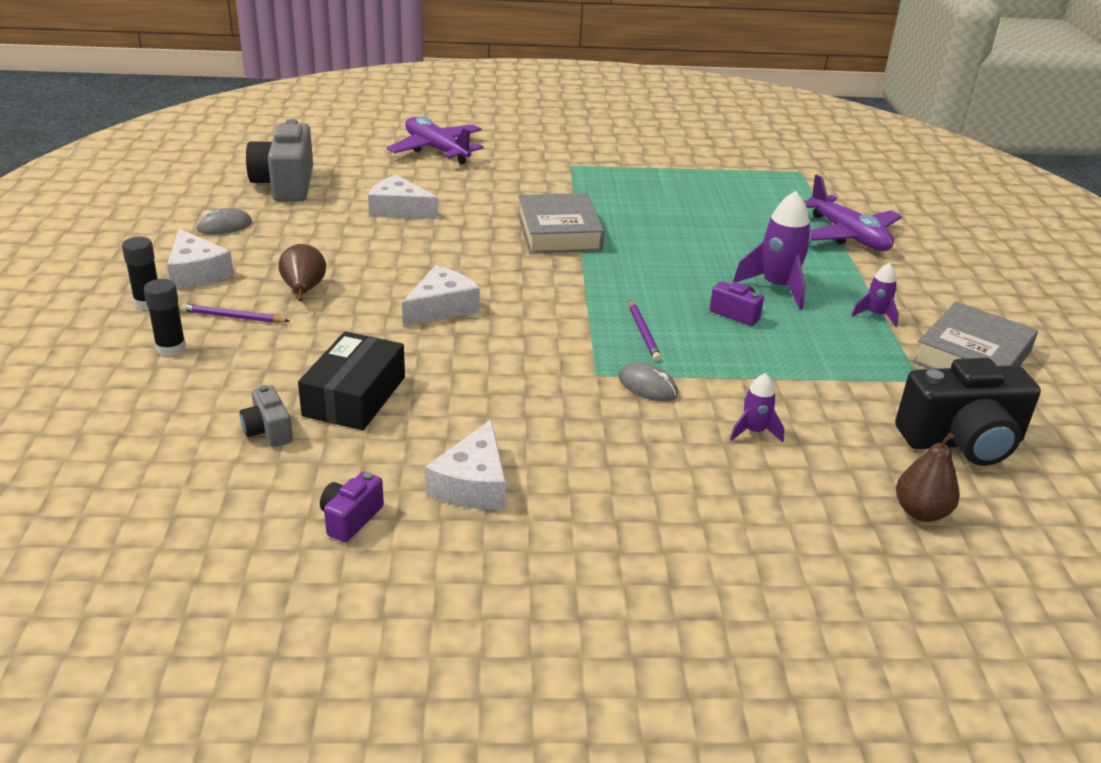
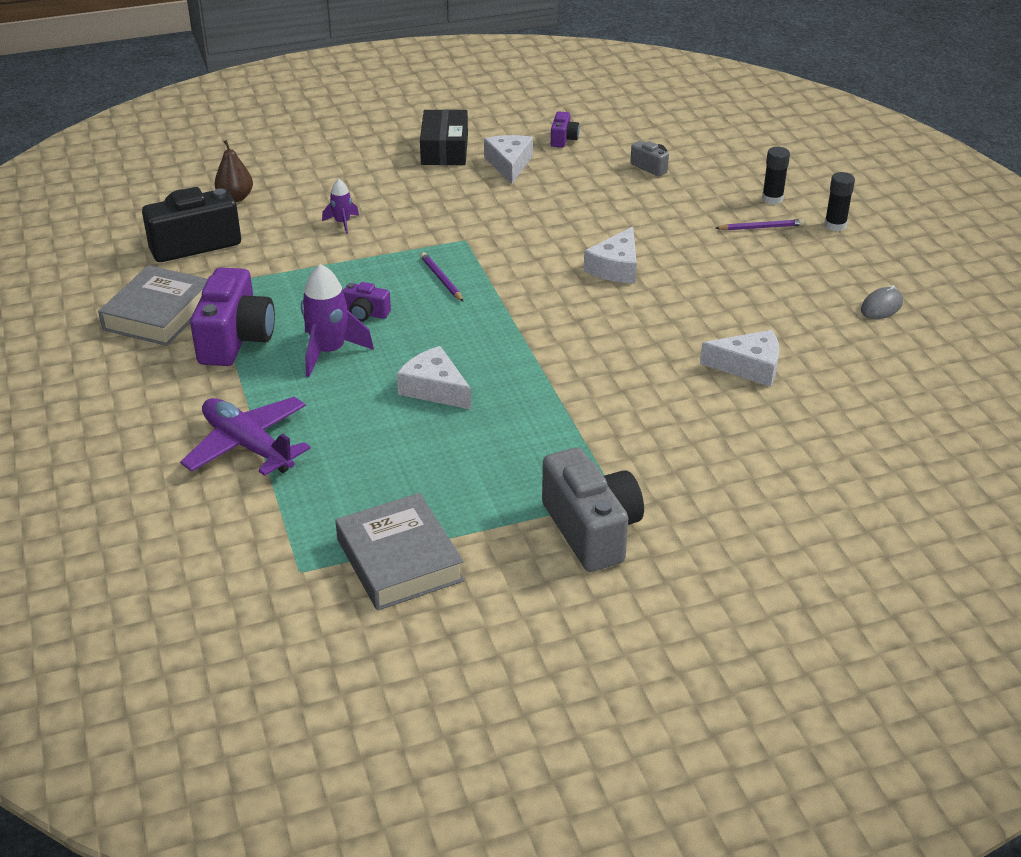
camera: 165 degrees right, 5 degrees up
white cheese [167,229,234,288] -> white cheese moved to [397,346,471,410]
grey camera [246,119,313,201] -> grey camera moved to [542,447,644,572]
brown pear [279,244,326,301] -> none
black box [298,331,405,430] -> black box moved to [420,109,468,165]
purple plane [387,116,484,164] -> none
grey book [518,193,604,254] -> grey book moved to [335,493,464,611]
grey mouse [619,362,678,402] -> none
purple rocket [851,263,899,327] -> purple camera [190,267,275,366]

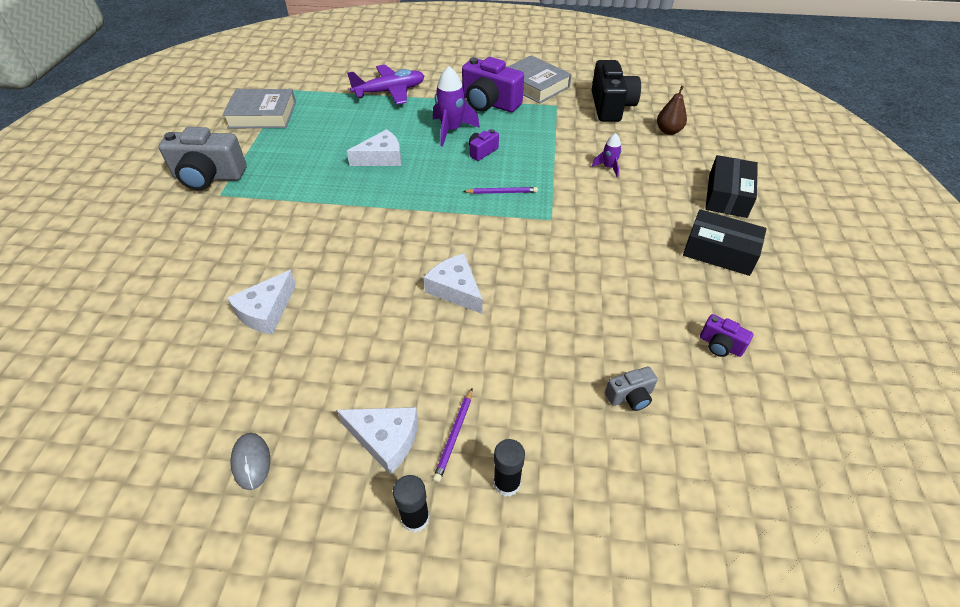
camera: 115 degrees right, 10 degrees up
white cheese [484,135,533,184] -> white cheese moved to [337,407,418,475]
none -> black box [705,155,758,218]

